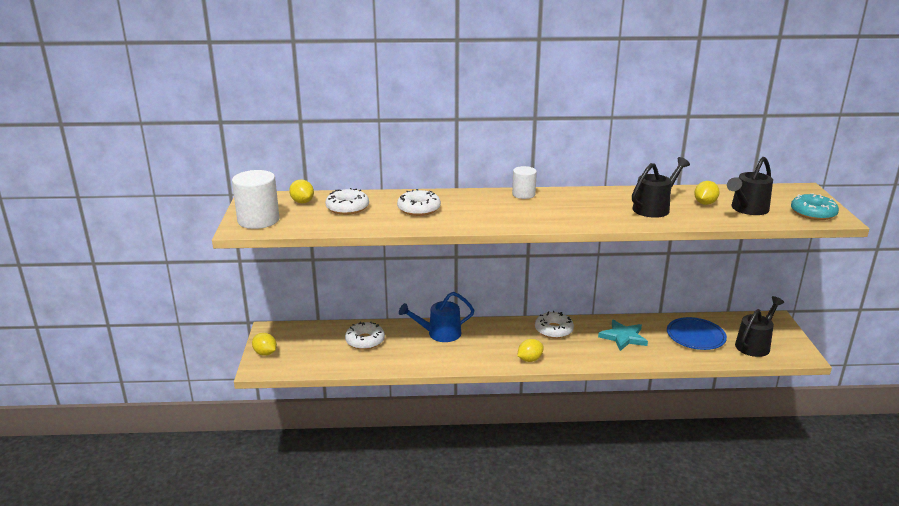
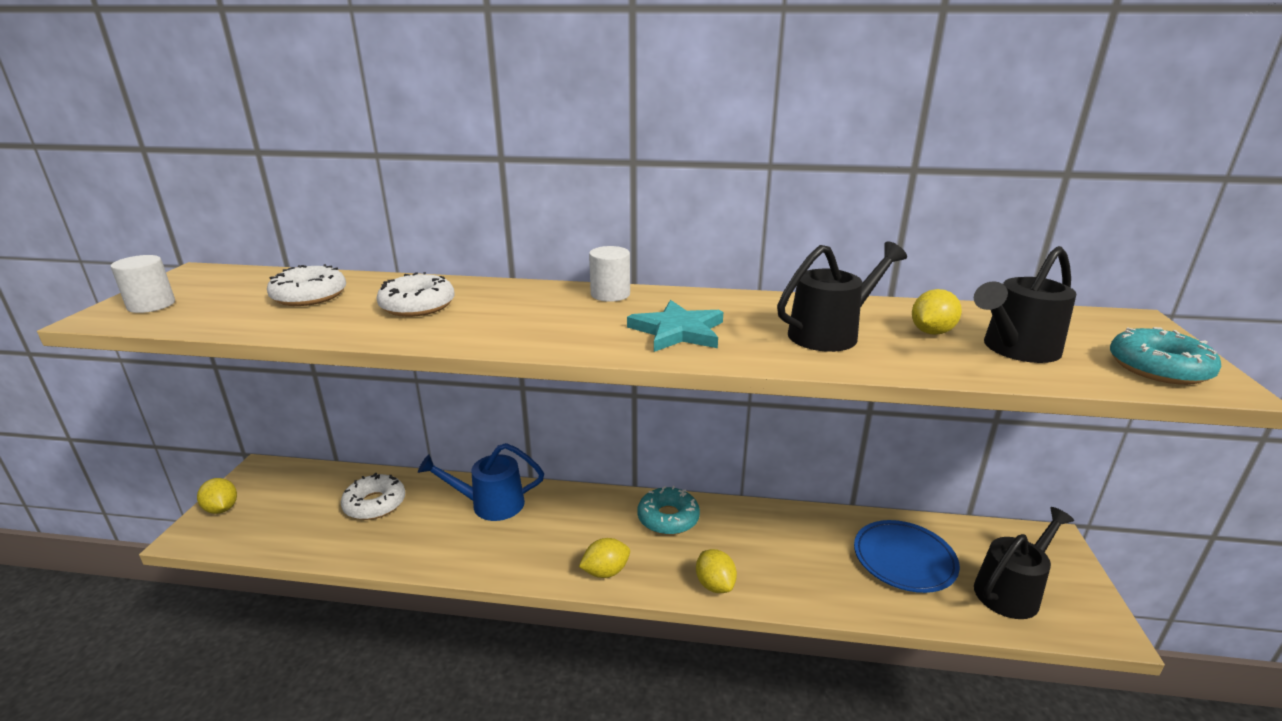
camera: 10 degrees right, 0 degrees up
white cylinder [232,170,280,229] -> white cylinder [110,255,175,313], size x0.60
yellow lemon [289,180,314,203] -> yellow lemon moved to [696,549,737,593]
white donut [535,311,574,338] -> turquoise donut [638,486,700,535]
turquoise star [598,320,648,351] -> turquoise star moved to [627,300,723,352]

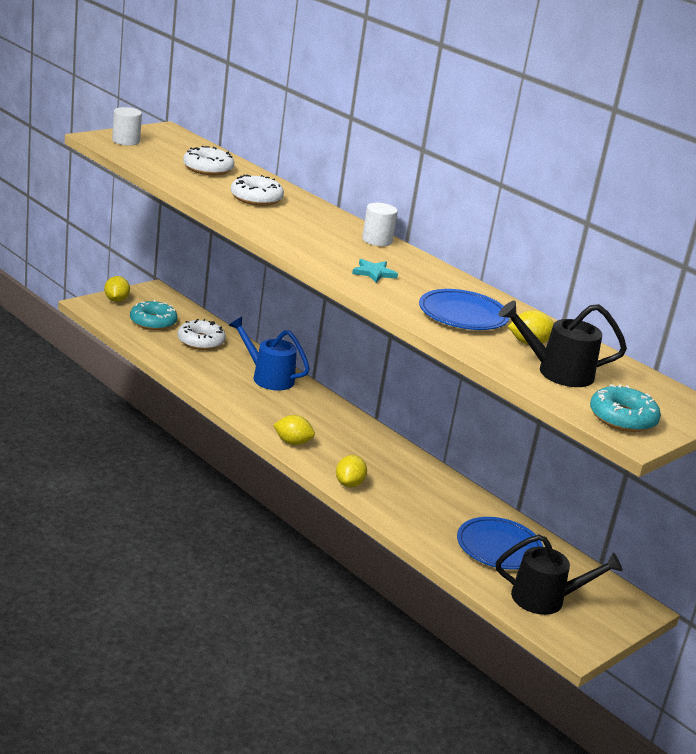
camera: 35 degrees right, 0 degrees up
turquoise star [627,300,723,352] -> turquoise star [352,259,398,283], size x0.62
turquoise donut [638,486,700,535] -> turquoise donut moved to [130,300,178,330]
black watering can [777,241,907,352] -> blue plate [419,289,509,330]

